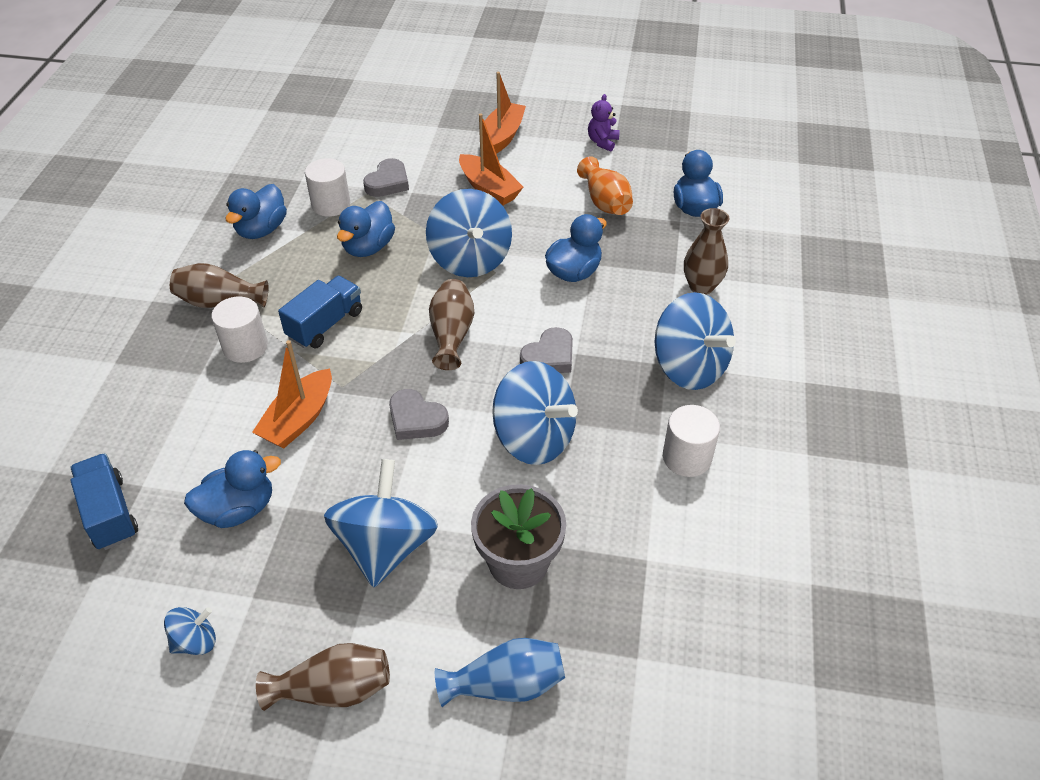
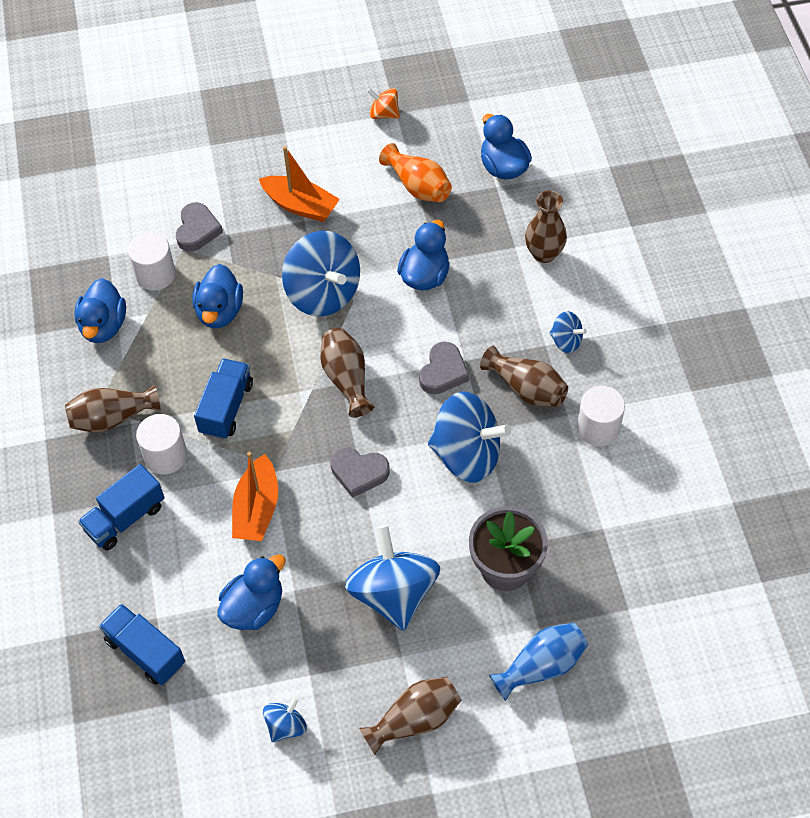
camera: 20 degrees left, 10 degrees up
orange boat [484,72,526,154] -> none
purple teddy bear [588,94,620,151] -> orange spinning top [367,88,400,119]
blue spinning top [654,292,736,390] -> blue spinning top [550,311,587,353], size x0.48
none -> blue truck [78,464,165,550]
none -> brown vase [480,346,568,407]

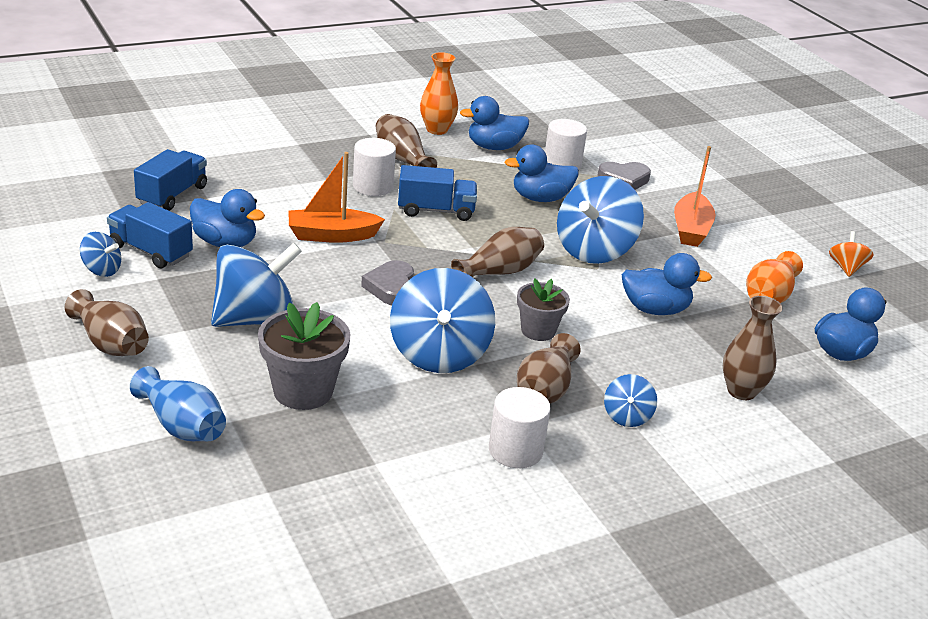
camera: 70 degrees right, 25 degrees down
blue truck [78,464,165,550] -> blue truck moved to [107,202,193,268]
grey heart [419,341,469,394] -> grey flower pot [517,279,570,341]
none -> orange vase [420,52,458,135]

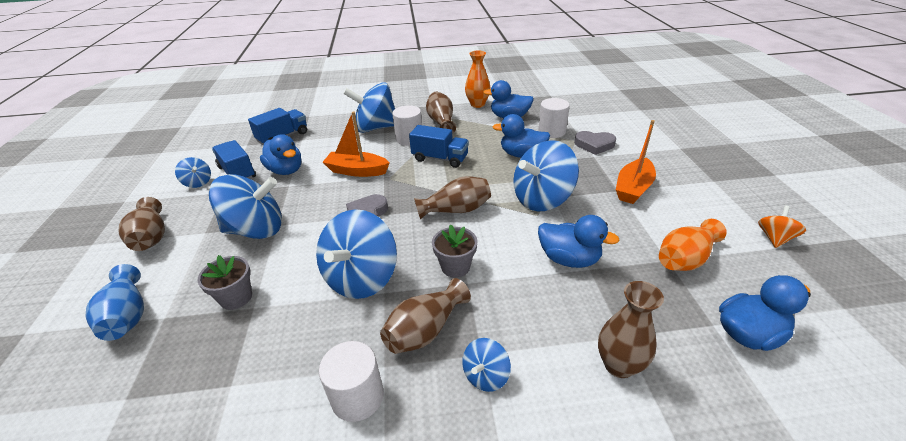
camera: 25 degrees right, 5 degrees up
grey flower pot [258,302,350,410] -> grey flower pot [197,255,252,310], size x0.65
none -> blue spinning top [343,82,395,133]

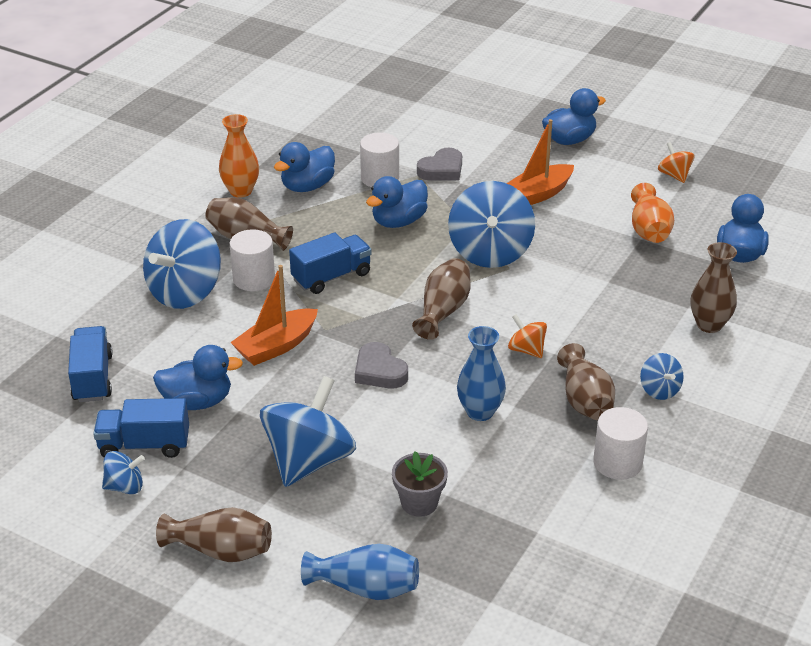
camera: 55 degrees left, 0 degrees up
blue spinning top [316,209,397,299] -> blue vase [457,326,506,421]
grey flower pot [432,225,477,278] -> orange spinning top [508,314,547,358]
blue duck [538,215,620,268] -> blue duck moved to [542,88,606,145]
orange boat [616,120,656,204] -> orange boat turned 75 degrees clockwise [506,119,574,205]

